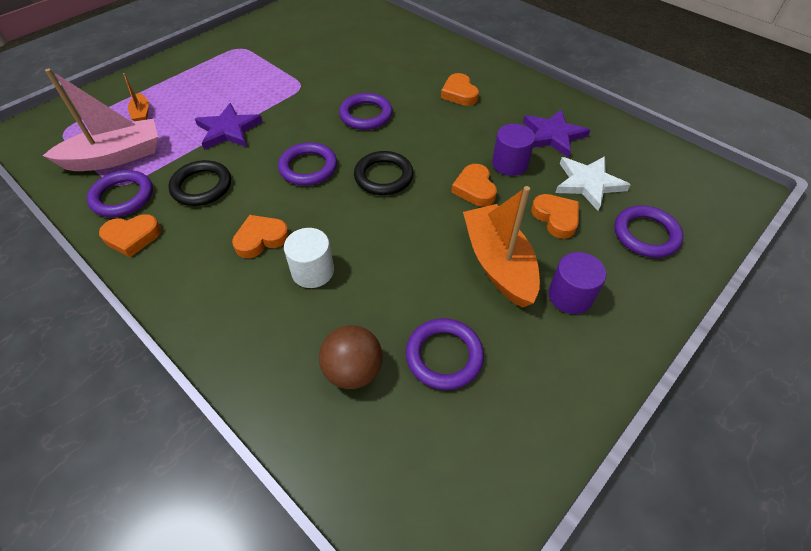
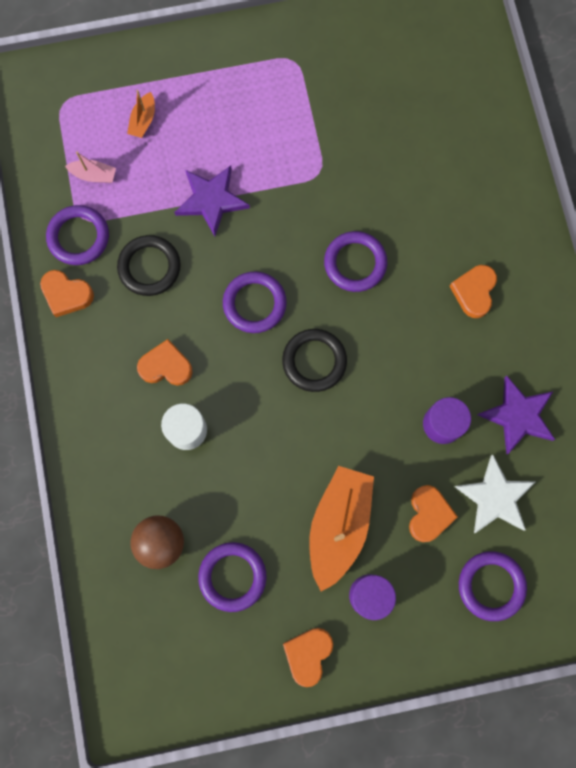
camera: 35 degrees right, 25 degrees up
pink boat [43,69,158,171] -> pink boat [65,151,116,183], size x0.45
orange heart [451,164,497,207] -> orange heart moved to [283,628,333,687]

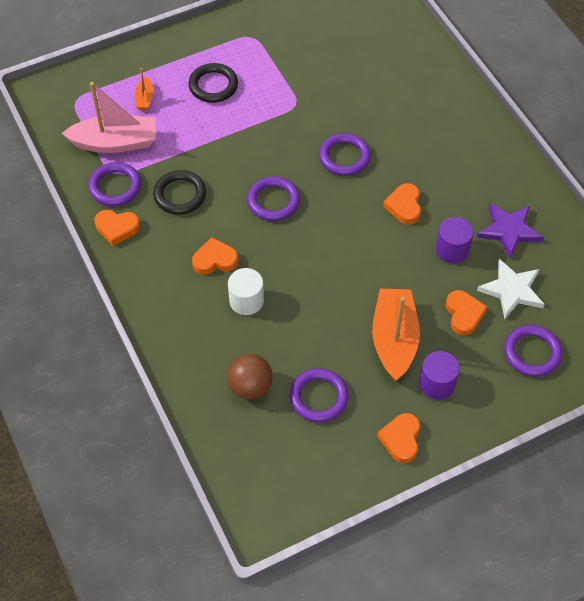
camera: 15 degrees left, 20 degrees down
pink boat [65,151,116,183] -> pink boat [62,82,156,153], size x2.20
purple star [174,166,250,236] -> none
black ring [282,329,347,392] -> black ring moved to [189,63,238,103]
orange heart [449,265,497,318] -> orange heart moved to [383,183,421,225]

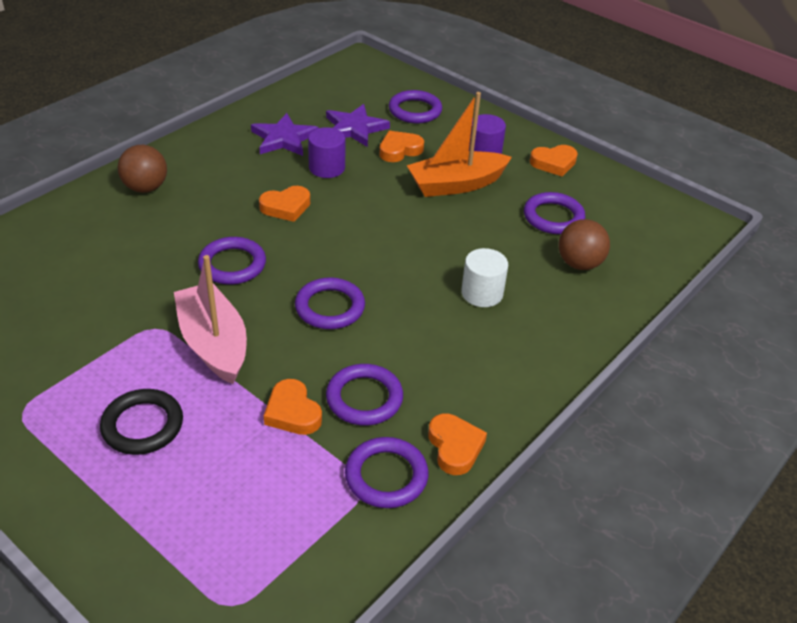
camera: 115 degrees left, 15 degrees down
pink boat [62,82,156,153] -> pink boat moved to [174,255,247,384]
orange boat [135,68,153,110] -> none
black ring [153,170,206,215] -> purple ring [326,364,403,426]
orange heart [192,237,238,275] -> orange heart moved to [264,379,322,435]
white star [477,259,544,319] -> purple star [326,104,390,147]
none -> brown ball [118,145,167,193]

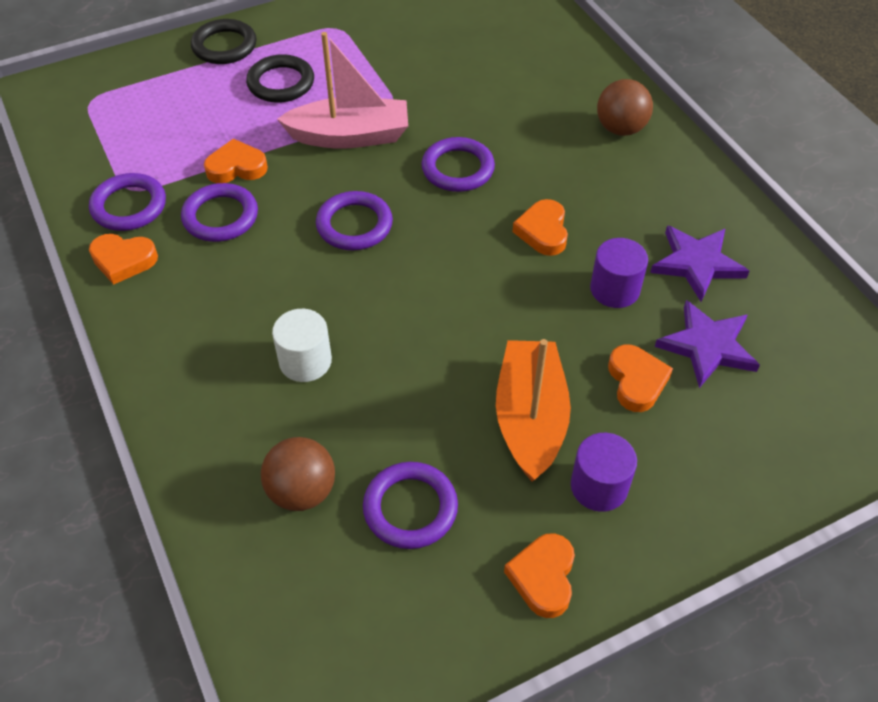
camera: 115 degrees right, 10 degrees up
purple ring [389,90,442,123] -> none
none -> black ring [191,19,257,64]

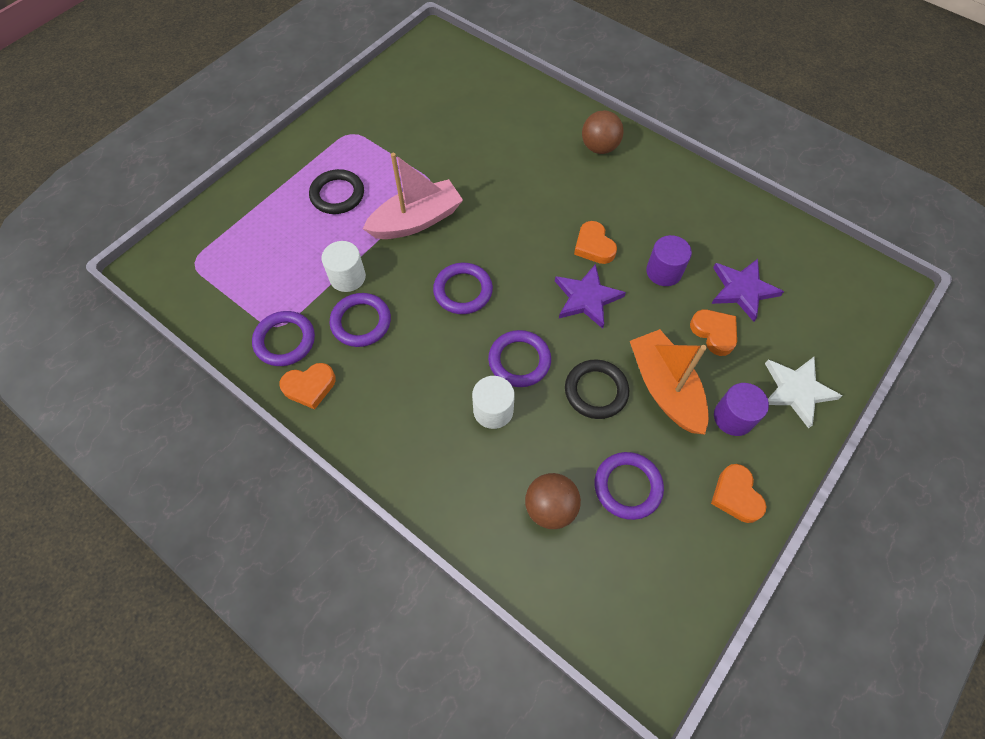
camera: 25 degrees left, 10 degrees up
black ring [191,19,257,64] -> black ring moved to [565,359,629,419]
orange heart [204,139,268,183] -> white cylinder [322,241,366,292]
purple ring [421,137,495,192] -> purple ring moved to [488,330,551,387]
purple star [650,225,749,302] -> purple star moved to [555,264,626,329]
none -> white star [765,357,842,428]

